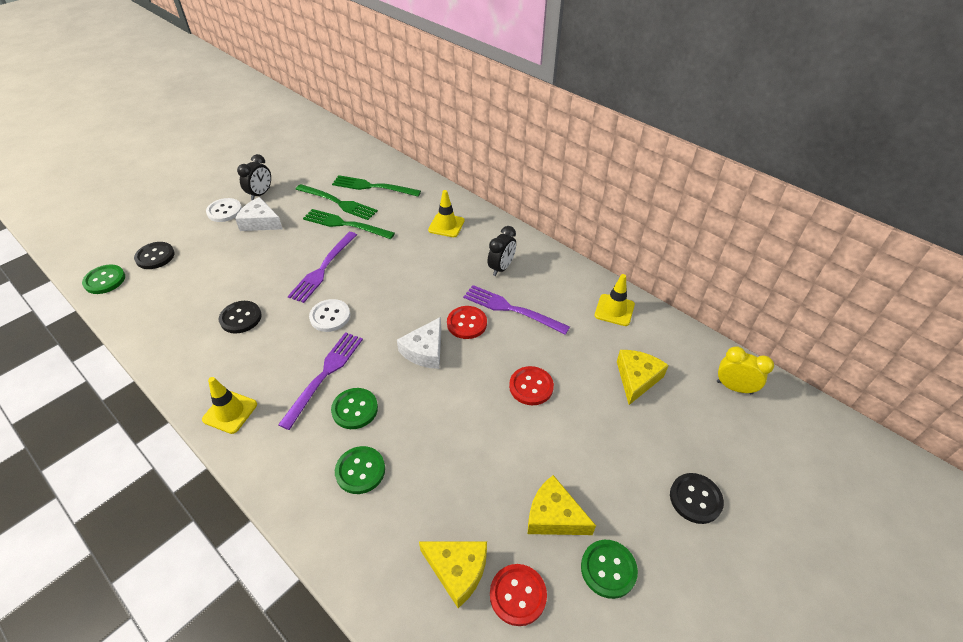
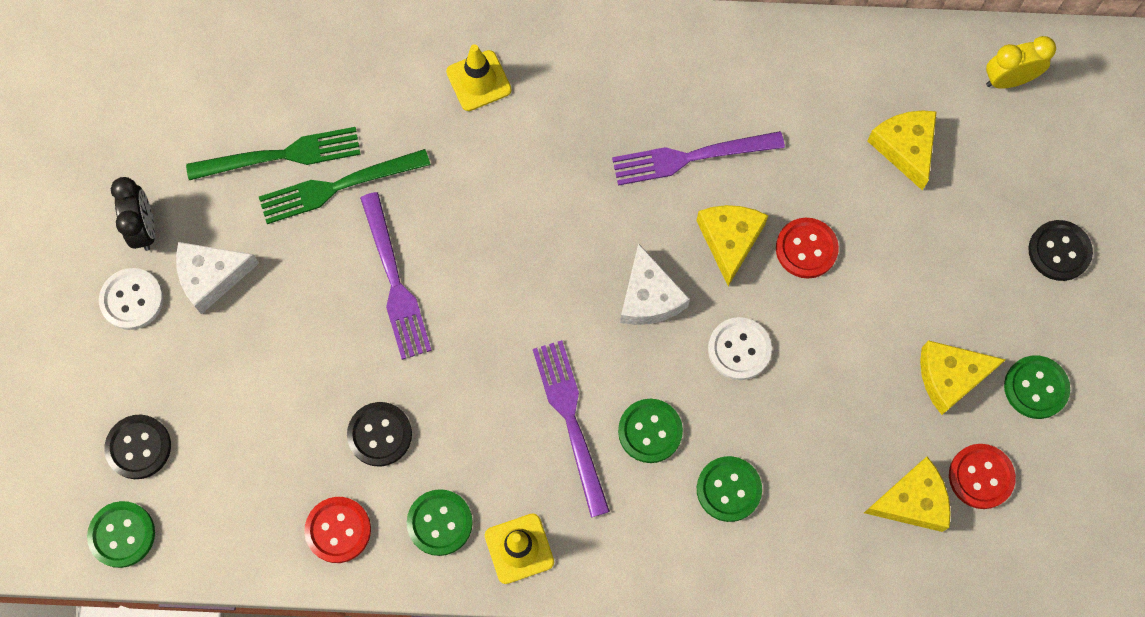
camera: 40 degrees left, 25 degrees up
white button [309,299,350,332] -> white button moved to [708,317,772,380]
green fork [332,175,421,197] -> none
red button [447,306,487,339] -> red button moved to [304,497,371,563]
black clock [488,226,516,276] -> none
yellow traffic cone [595,274,635,326] -> none
none -> green button [407,489,473,556]
none -> yellow cheese [696,205,768,286]

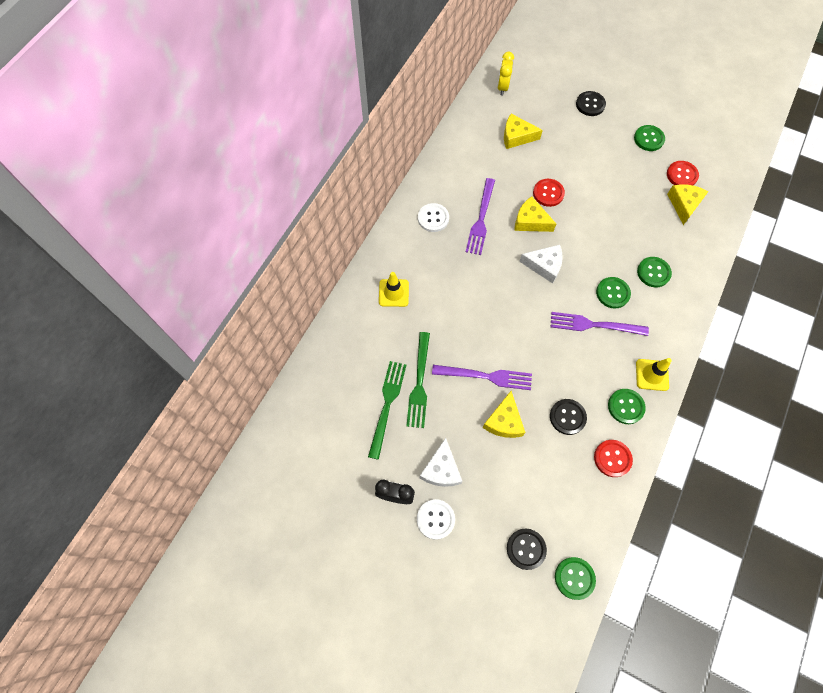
camera: 65 degrees left, 5 degrees down
white button [708,317,772,380] -> white button moved to [418,203,449,232]
yellow cheese [920,340,1005,415] -> yellow cheese moved to [483,391,526,438]

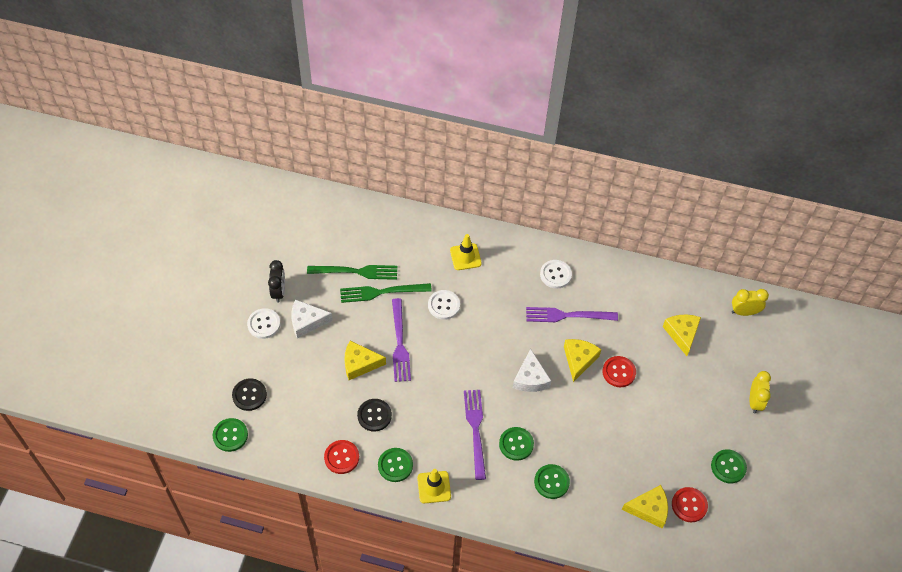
camera: 75 degrees right, 10 degrees down
black button [576,91,606,116] -> yellow clock [750,371,771,413]
none -> white button [428,290,460,320]

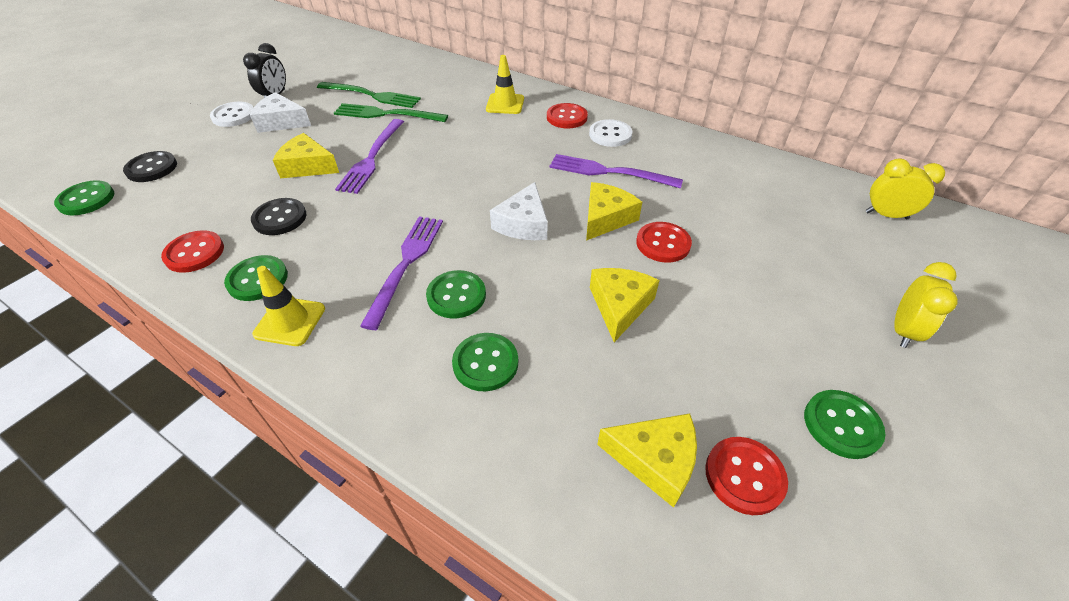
camera: 20 degrees right, 10 degrees down
white button [428,290,460,320] -> none
yellow cheese [663,314,701,356] -> yellow cheese moved to [590,268,660,342]
none -> red button [547,103,588,128]

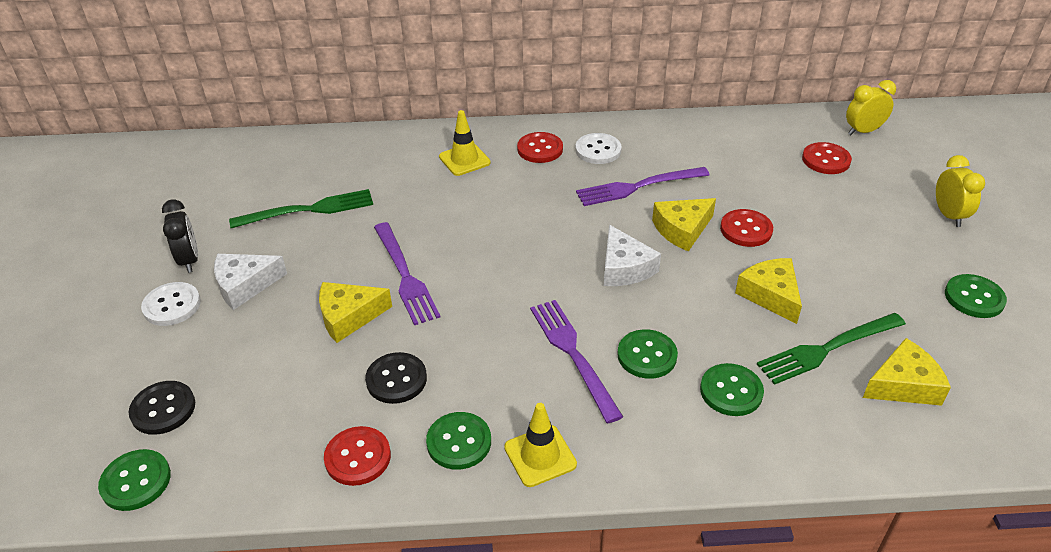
camera: 35 degrees left, 5 degrees down
green fork [334,103,448,122] -> green fork moved to [757,313,906,385]
yellow cheese [586,182,642,241] -> yellow cheese turned 120 degrees counterclockwise [652,198,716,252]
red button [705,437,788,515] -> red button moved to [802,142,852,174]

